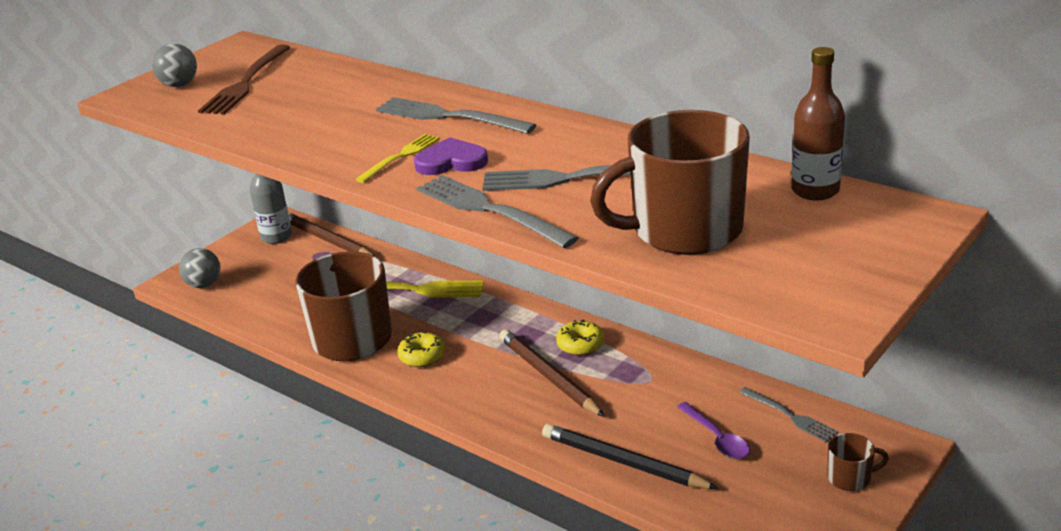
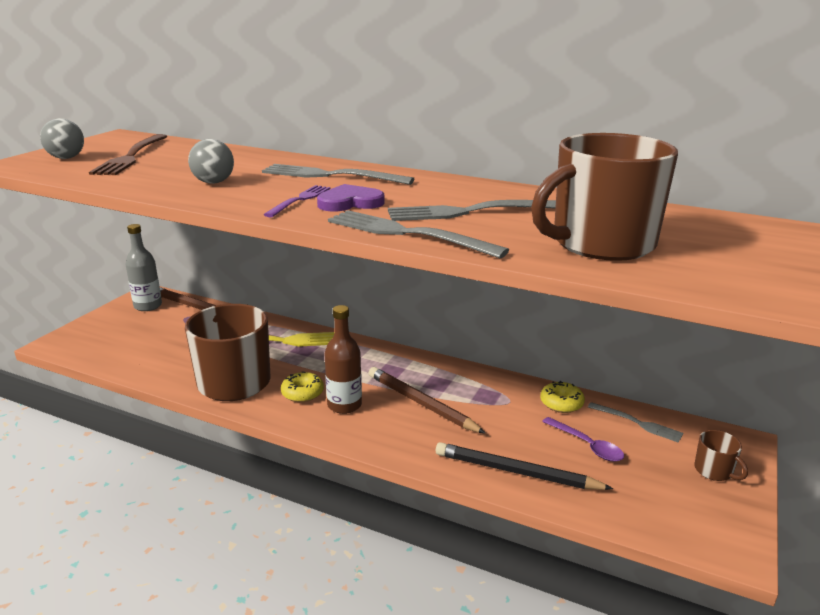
camera: 15 degrees left, 5 degrees down
grey ball [179,248,221,288] -> grey ball moved to [188,139,234,184]
yellow fork [355,134,440,183] -> purple fork [263,185,331,217]
yellow donut [556,319,604,356] -> yellow donut moved to [540,381,585,413]
brown bottle [791,47,845,200] -> brown bottle moved to [325,305,362,414]
brown mug [828,433,889,491] -> brown mug turned 75 degrees clockwise [694,430,748,481]

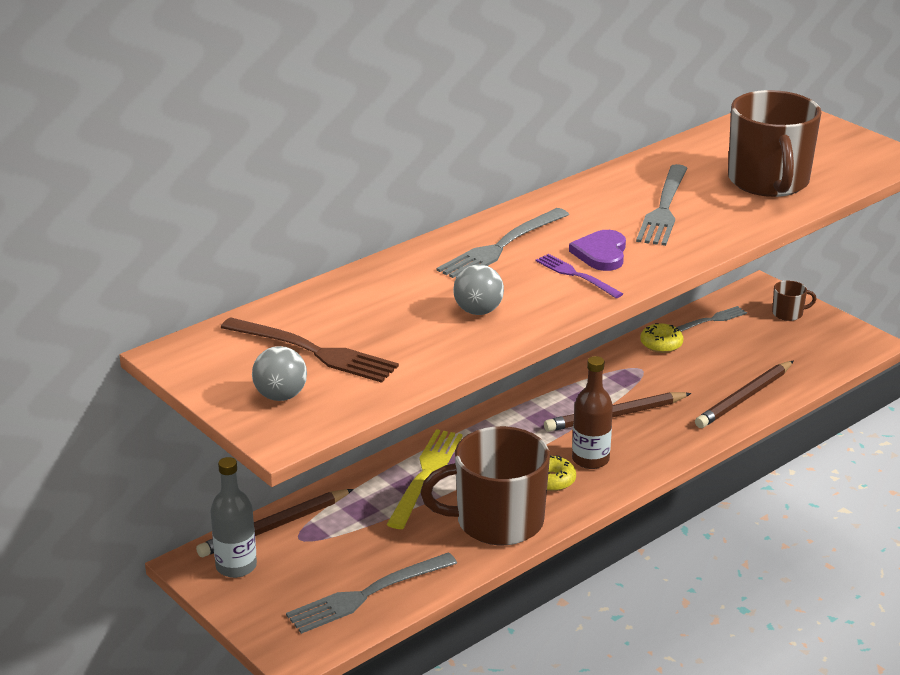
camera: 65 degrees left, 5 degrees up
grey fork [328,210,509,258] -> grey fork moved to [286,553,457,634]
black pencil [436,442,613,490] -> brown pencil [695,361,793,428]
purple spoon [542,417,624,462] -> none

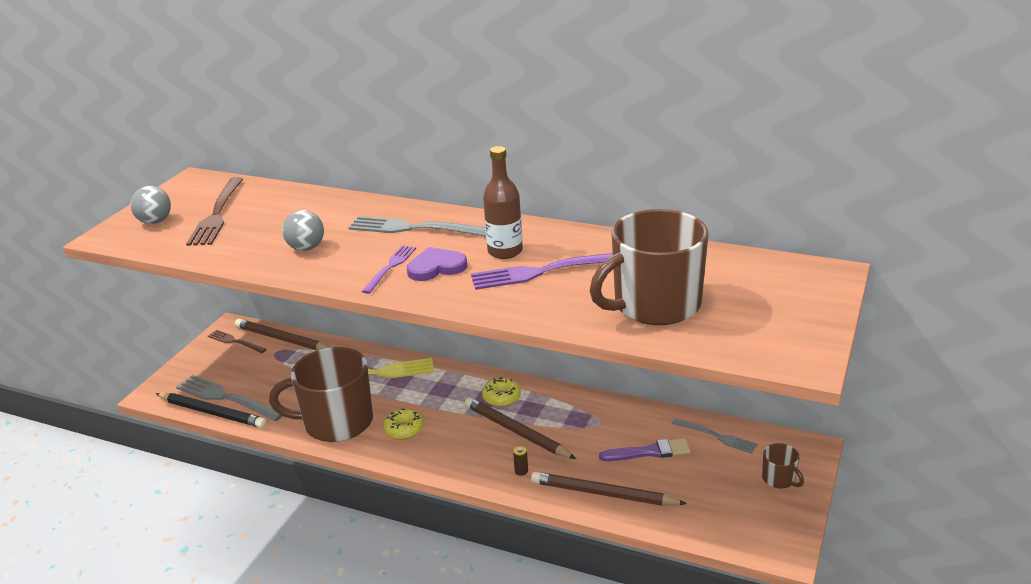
camera: 65 degrees right, 0 degrees up
grey bottle [210,457,257,578] -> brown fork [208,330,266,353]
brown mug [421,426,550,545] -> brown mug turned 60 degrees counterclockwise [269,347,373,442]
brown bottle [572,356,613,469] -> brown bottle moved to [483,146,523,259]
grey fork [636,164,688,246] -> purple fork [471,253,613,290]
yellow donut [640,323,683,353] -> yellow donut moved to [482,377,521,407]
none -> black pencil [156,393,267,428]
none -> brown battery [513,446,528,476]
none -> purple brush [599,438,691,461]

